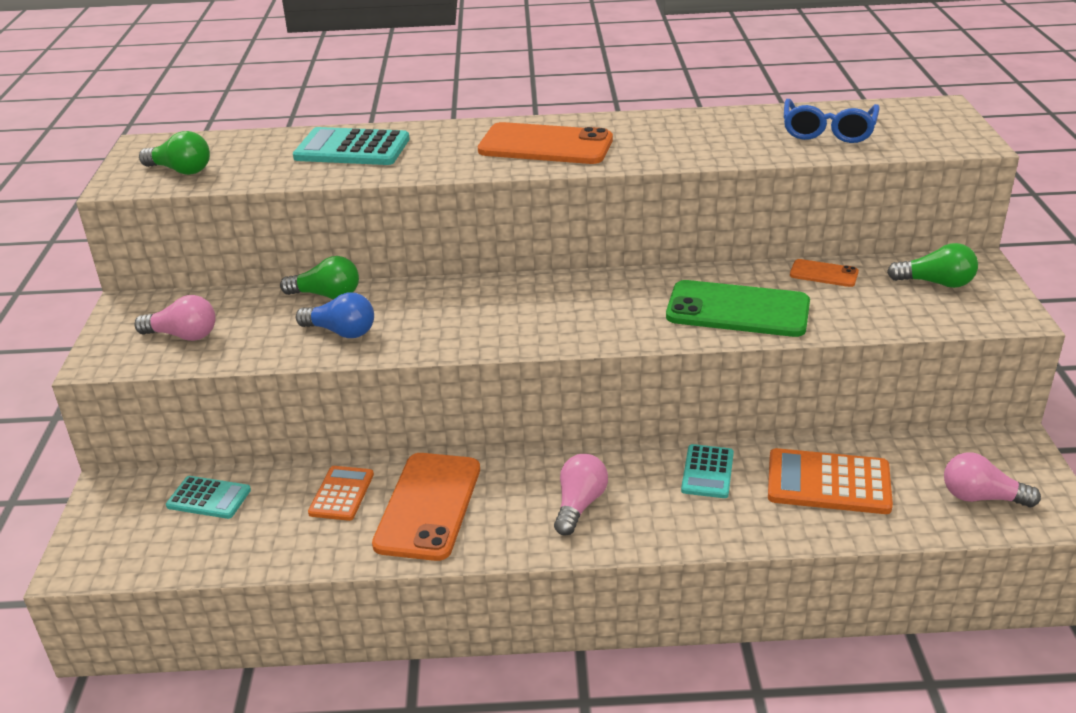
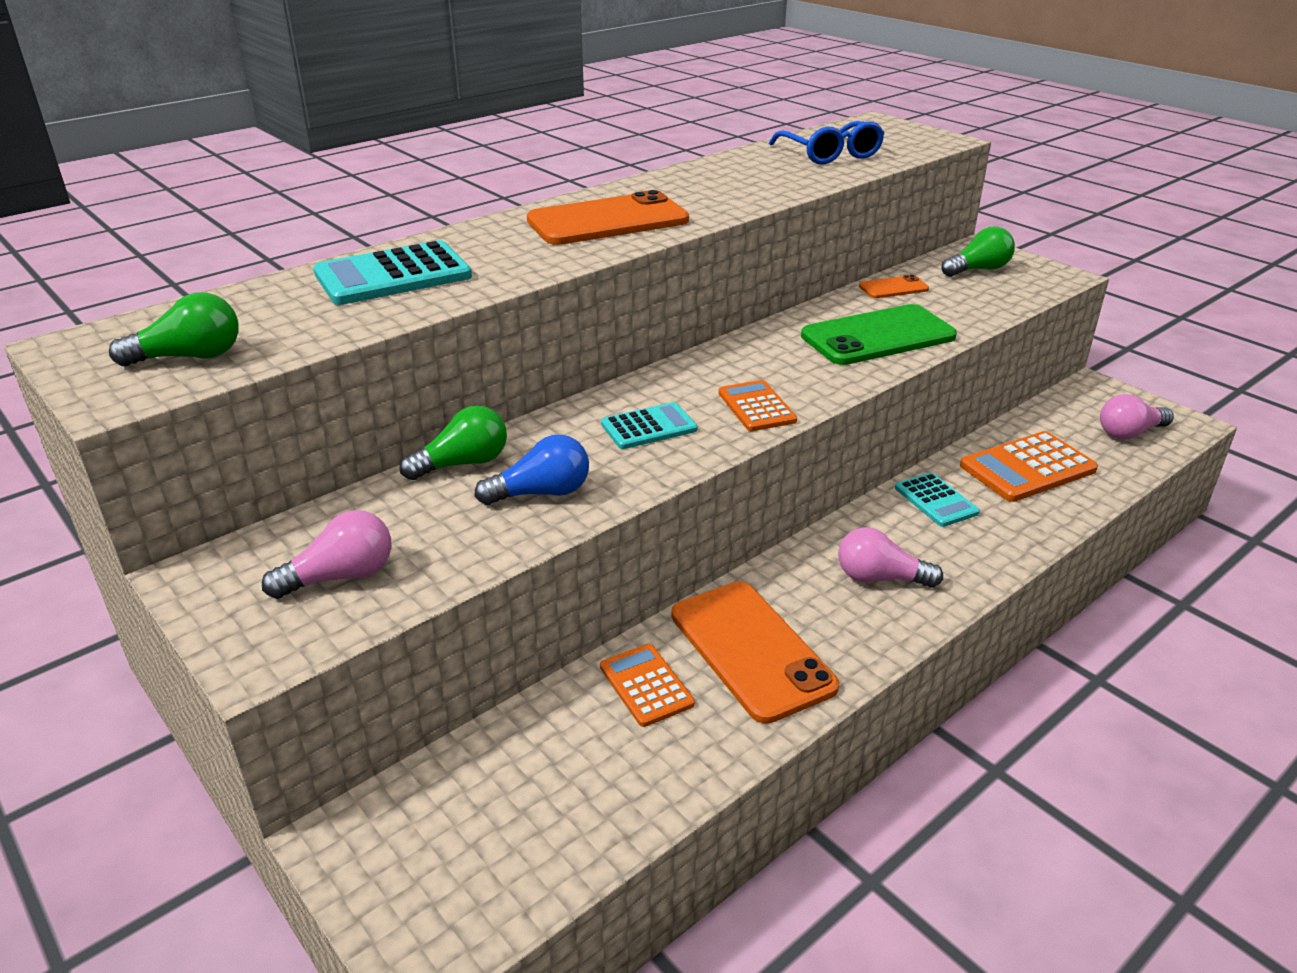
camera: 40 degrees left, 0 degrees up
turquoise calculator [166,476,251,519] -> turquoise calculator moved to [601,402,697,449]
pink light bulb [554,454,608,535] -> pink light bulb turned 60 degrees counterclockwise [838,527,943,588]
none -> orange calculator [718,380,797,431]

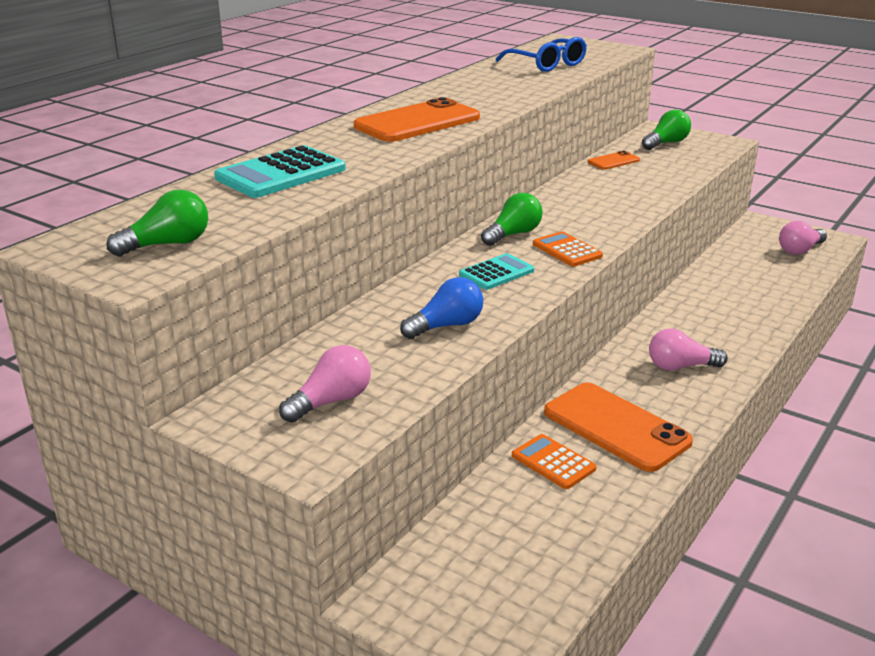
camera: 15 degrees left, 5 degrees down
green light bulb [400,405,507,480] -> green light bulb moved to [481,193,543,246]
green phone [801,304,957,365] -> none
turquoise calculator [895,473,980,527] -> none
orange calculator [960,431,1098,502] -> none

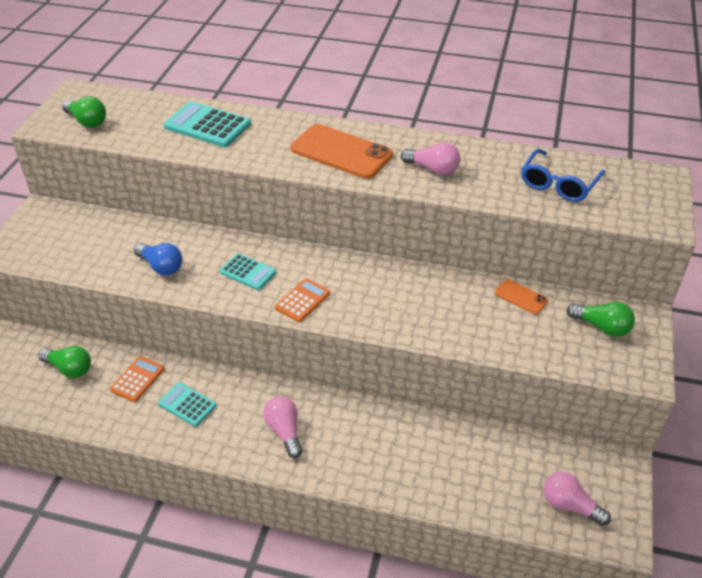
camera: 70 degrees right, 15 degrees up
pink light bulb [279,345,371,423] -> pink light bulb moved to [401,142,460,175]
green light bulb [481,193,543,246] -> green light bulb moved to [38,346,91,378]
orange phone [544,382,693,472] -> turquoise calculator [158,382,216,427]

